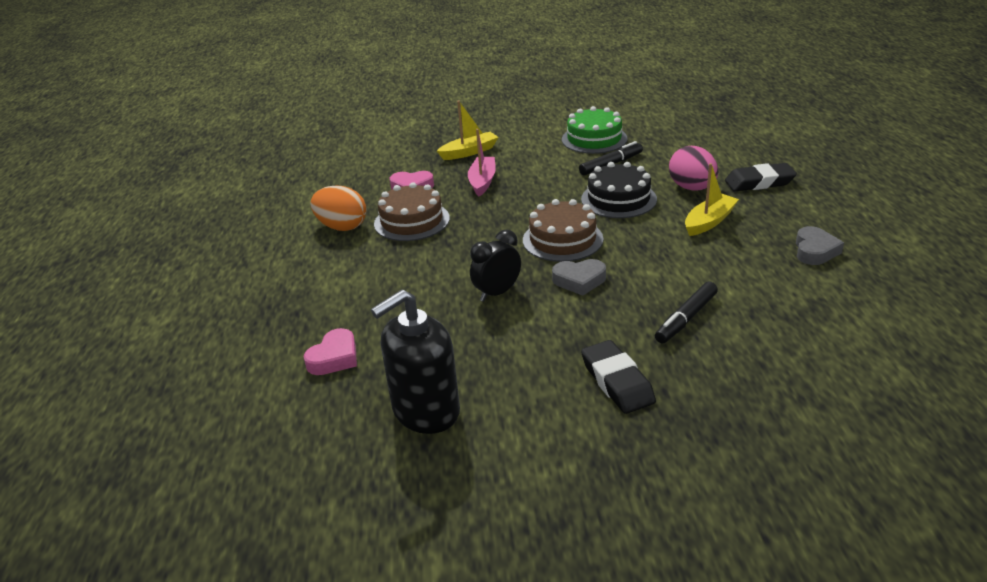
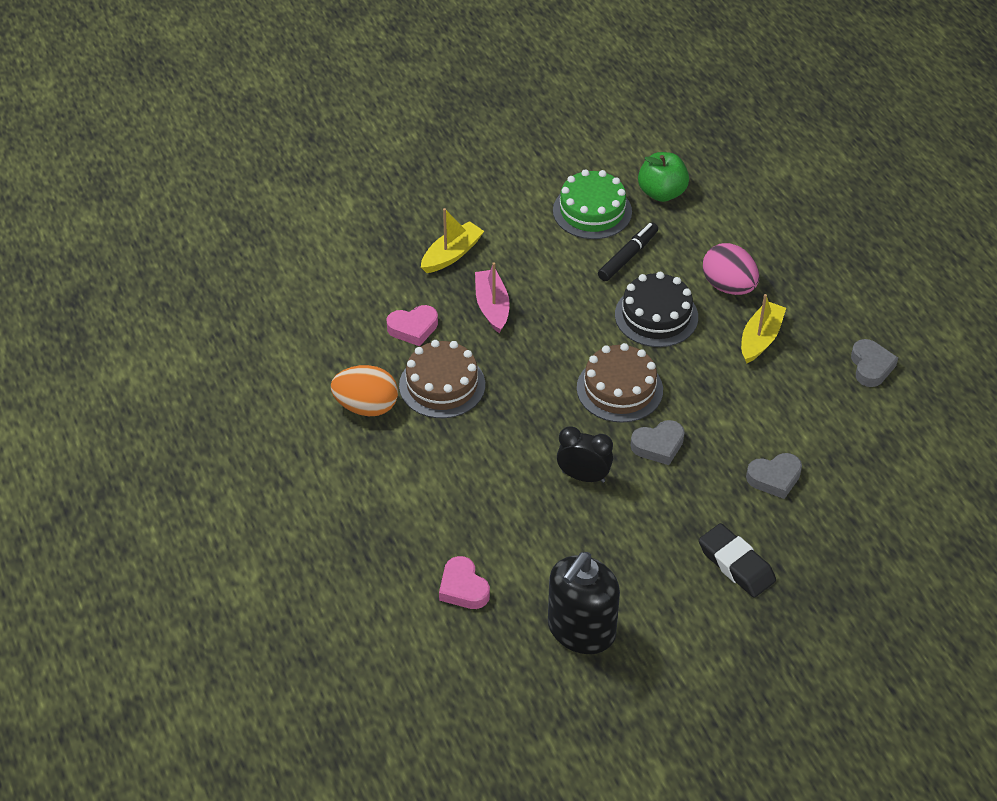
camera: 20 degrees left, 15 degrees up
pink heart [304,328,357,375] -> pink heart turned 135 degrees clockwise [439,556,490,609]
black clock [470,229,521,302] -> black clock turned 75 degrees clockwise [557,426,613,483]
black marker [655,281,718,343] -> grey heart [746,453,802,499]
black eraser [725,163,797,191] -> none
none -> green apple [638,152,689,202]

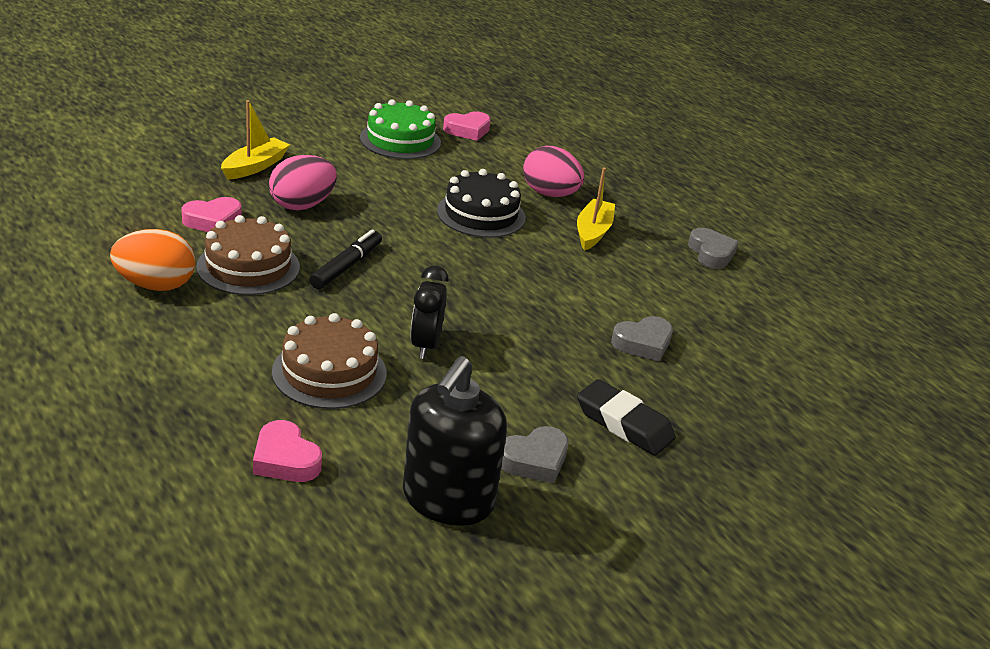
camera: 15 degrees left, 15 degrees down
pink boat [475,262,510,333] -> pink egg [269,155,337,210]
black clock [557,426,613,483] -> black clock turned 90 degrees counterclockwise [410,265,449,359]
brown cake [577,343,663,423] -> brown cake moved to [272,313,387,409]
black marker [598,222,658,281] -> black marker moved to [309,229,382,289]
grey heart [631,420,684,465] -> grey heart moved to [501,426,568,484]
green apple [638,152,689,202] -> pink heart [443,111,491,141]

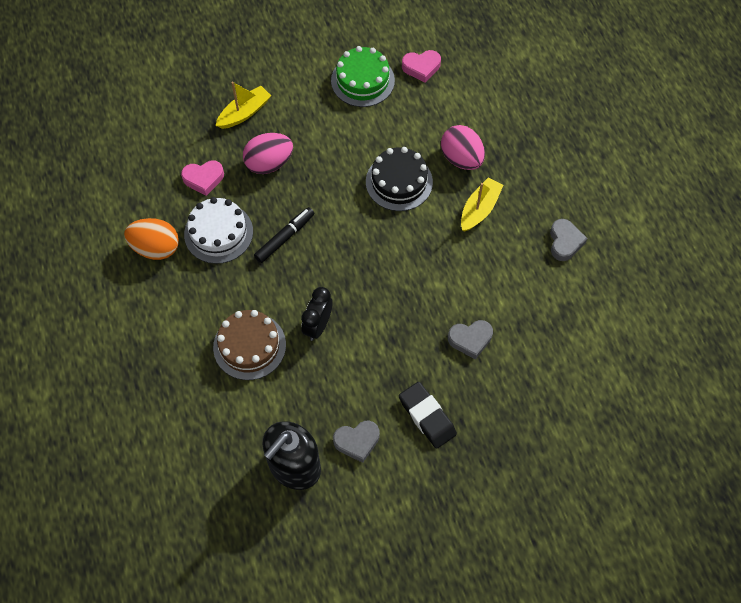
camera: 20 degrees right, 30 degrees up
brown cake [196,215,300,295] -> white cake [184,197,253,264]
pink heart [253,420,322,482] -> none

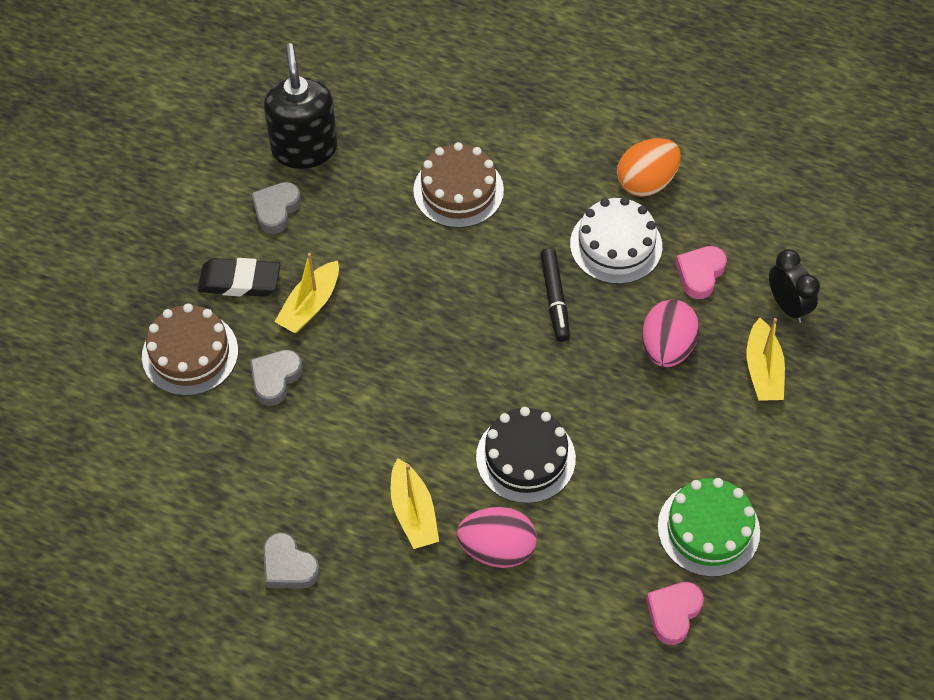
camera: 130 degrees right, 5 degrees down
black clock [301,287,333,341] -> black clock moved to [769,249,820,323]
none -> brown cake [142,303,238,396]
none -> yellow boat [274,253,339,333]

